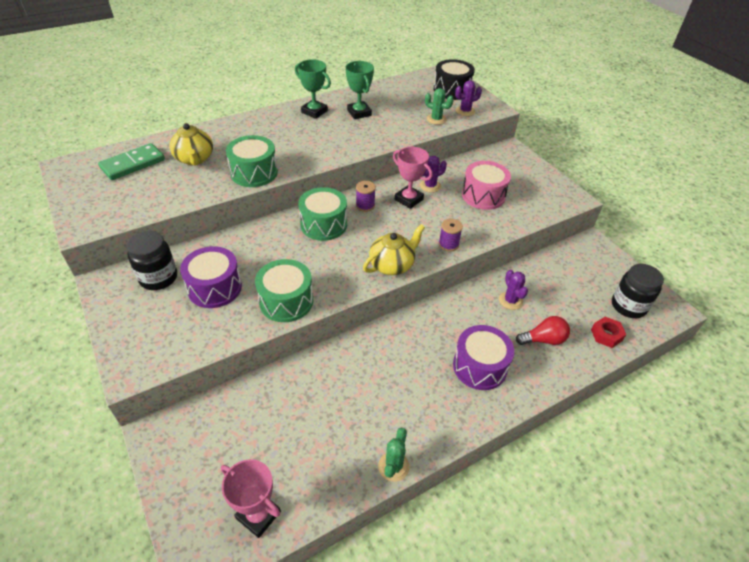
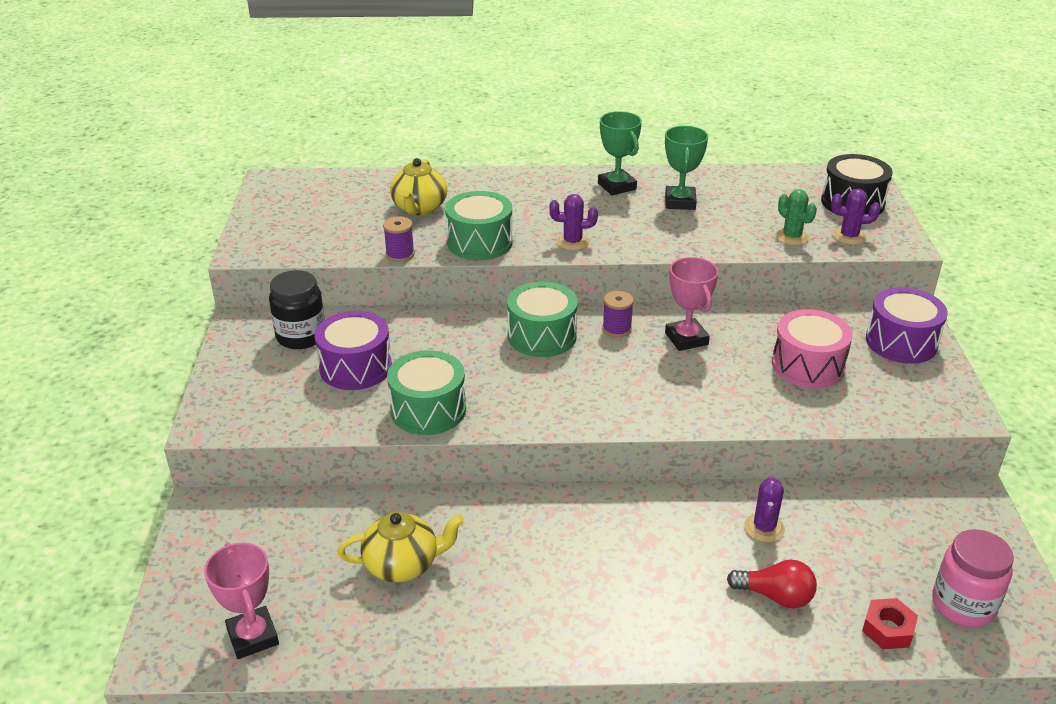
camera: 30 degrees right, 10 degrees down
green domino [98,143,165,180] -> none
yellow teapot [363,224,425,275] -> yellow teapot moved to [338,512,464,582]
green cactus [378,427,410,482] -> none
purple cactus [420,156,447,193] -> purple cactus moved to [549,194,598,250]
purple spool [439,219,463,252] -> purple spool moved to [383,216,415,262]
purple drum [453,325,514,390] -> purple drum moved to [866,287,948,364]
black jar [612,264,664,318] -> pink jar [932,529,1014,628]

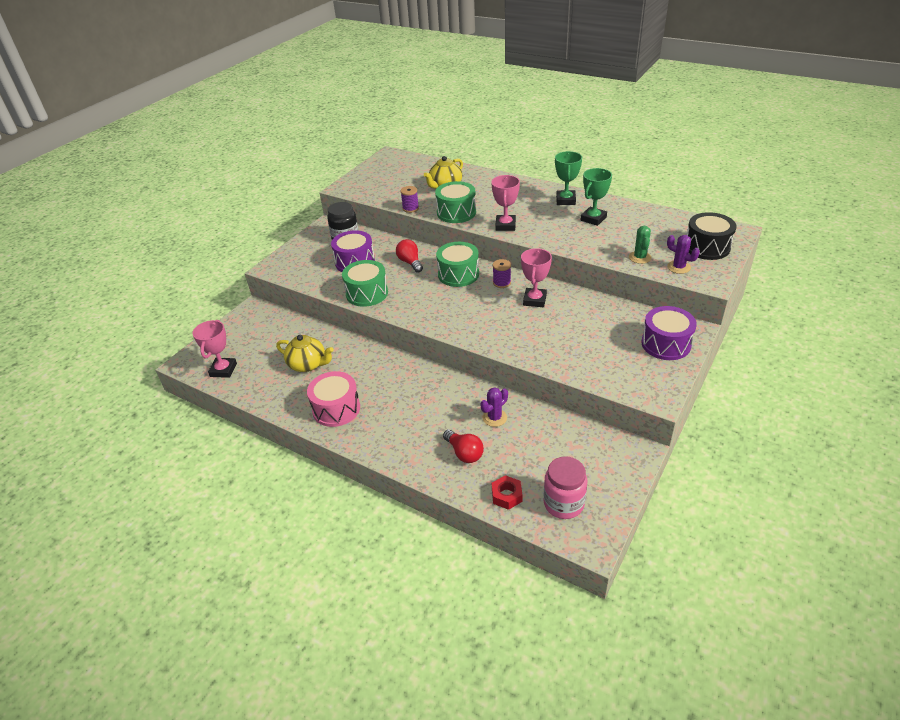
camera: 35 degrees right, 5 degrees up
purple cactus [549,194,598,250] -> pink trophy [491,175,520,231]
pink drum [772,309,853,389] -> pink drum moved to [307,371,360,427]
none -> red light bulb [396,239,423,273]

